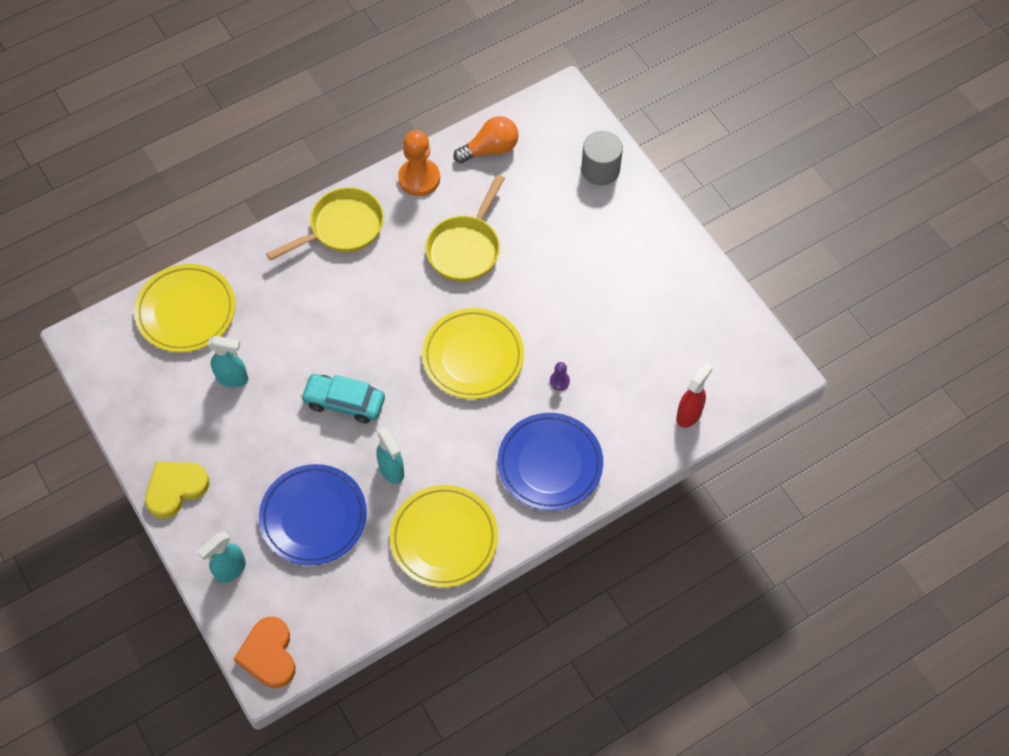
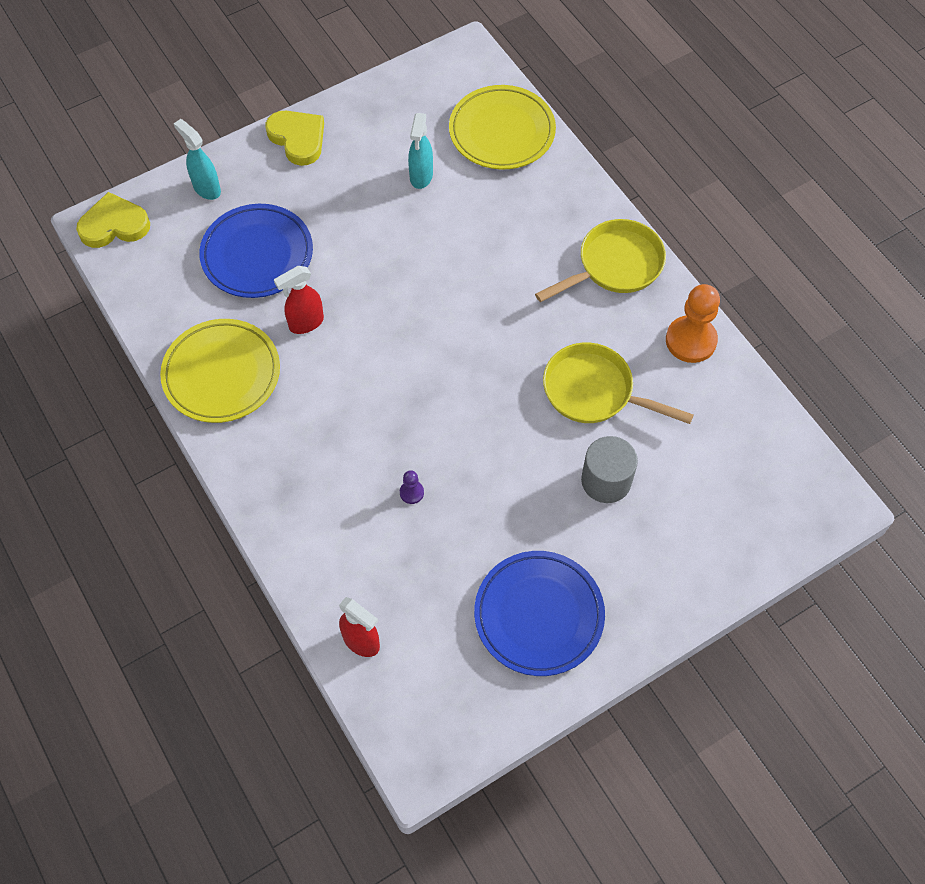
camera: 90 degrees right, 0 degrees up
orange heart [234,617,296,688] -> yellow heart [76,192,150,248]
yellow pan [266,187,384,261] -> yellow pan turned 90 degrees counterclockwise [535,219,666,302]
turquoise car [300,374,385,423] -> none
turquoise spray bottle [376,427,404,484] -> red spray bottle [274,266,324,334]
yellow plate [422,308,524,399] -> none
orange light bulb [453,116,519,163] -> none
blue plate [498,413,603,511] -> blue plate moved to [474,551,605,676]
grey cylinder [581,131,623,185] -> grey cylinder moved to [581,436,638,503]

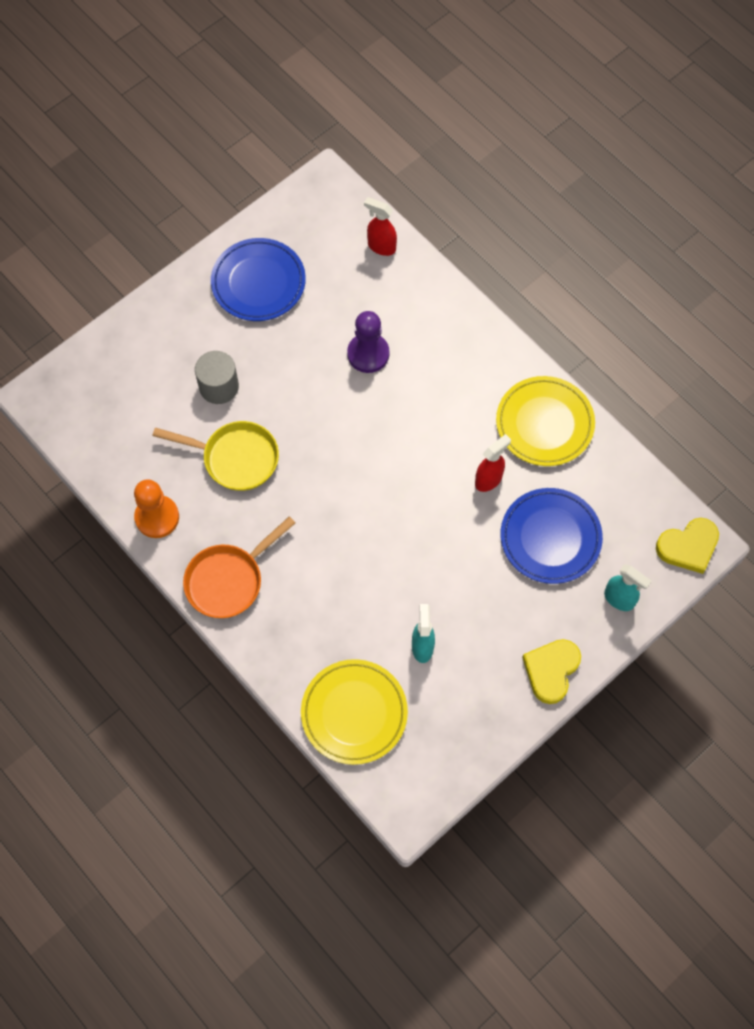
camera: 170 degrees right, 5 degrees up
yellow heart [266,111,324,166] -> yellow heart turned 75 degrees clockwise [522,639,581,704]
purple pawn [400,470,424,504] -> purple pawn [347,311,389,373], size x2.22
yellow pan [535,219,666,302] -> orange pan [183,516,295,618]

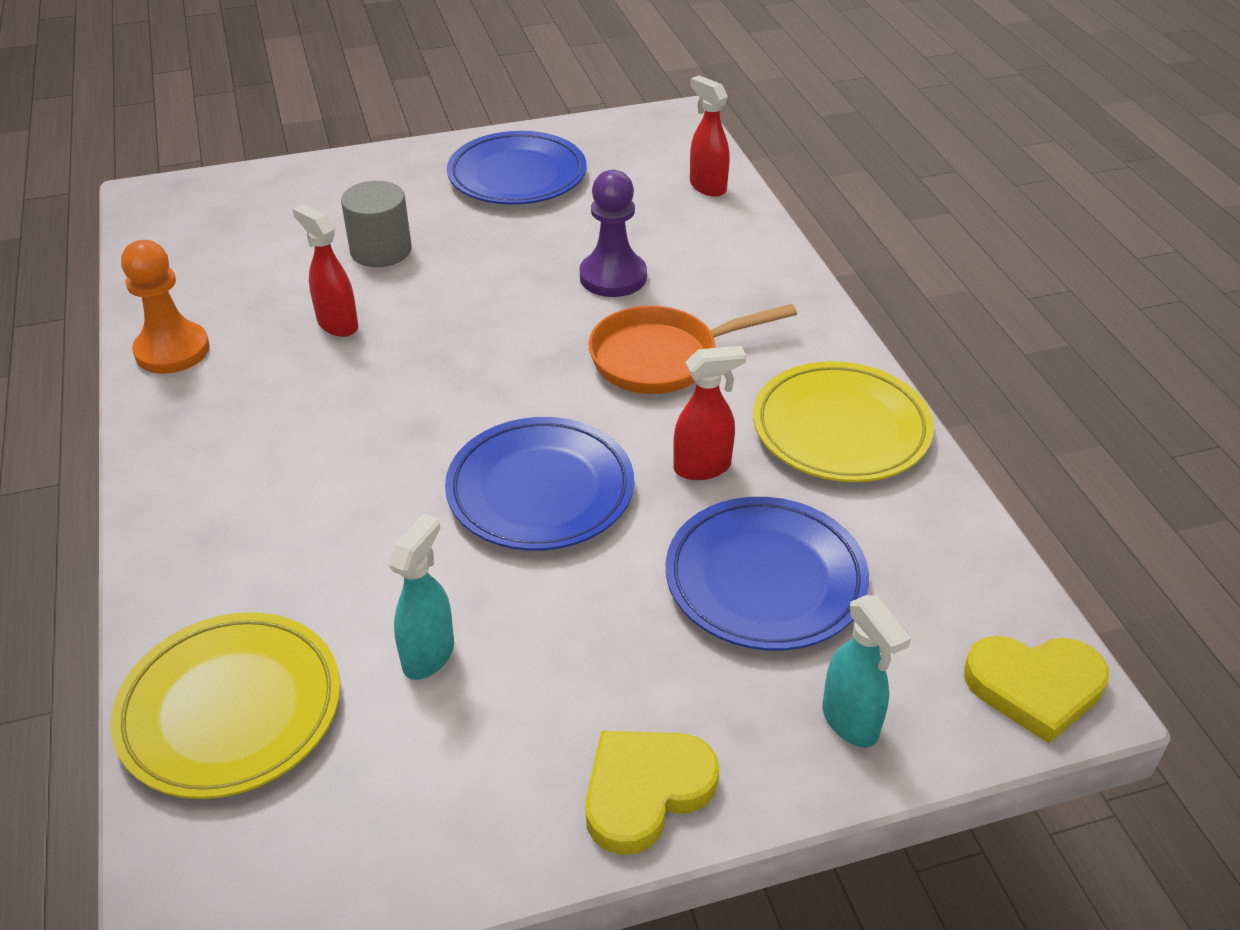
camera: 25 degrees right, 25 degrees down
yellow pan [153,421,279,491] -> red spray bottle [293,204,358,337]
orange pan [183,516,295,618] -> orange pan moved to [588,304,797,394]
none -> blue plate [445,417,634,551]

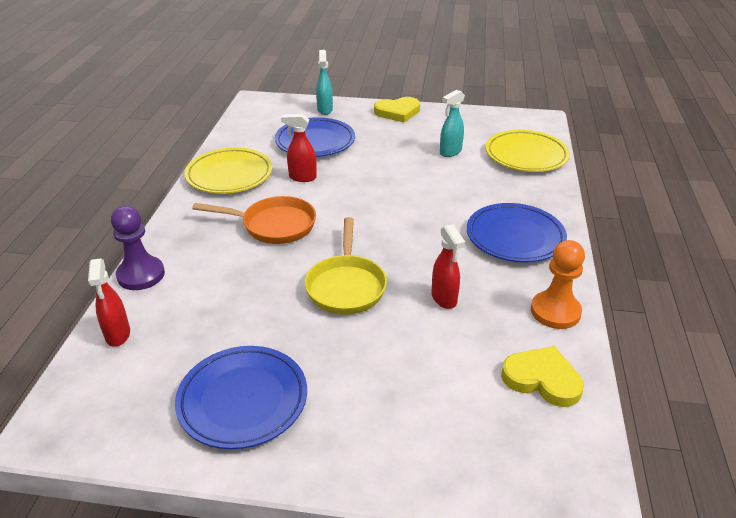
camera: 155 degrees left, 5 degrees down
grey cylinder [341,181,412,267] -> none
blue plate [445,417,634,551] -> blue plate moved to [467,203,567,263]
purple pawn [580,170,647,297] -> purple pawn moved to [111,206,165,290]
yellow heart [964,636,1109,743] -> yellow heart moved to [501,346,584,407]
none -> yellow pan [305,217,387,315]

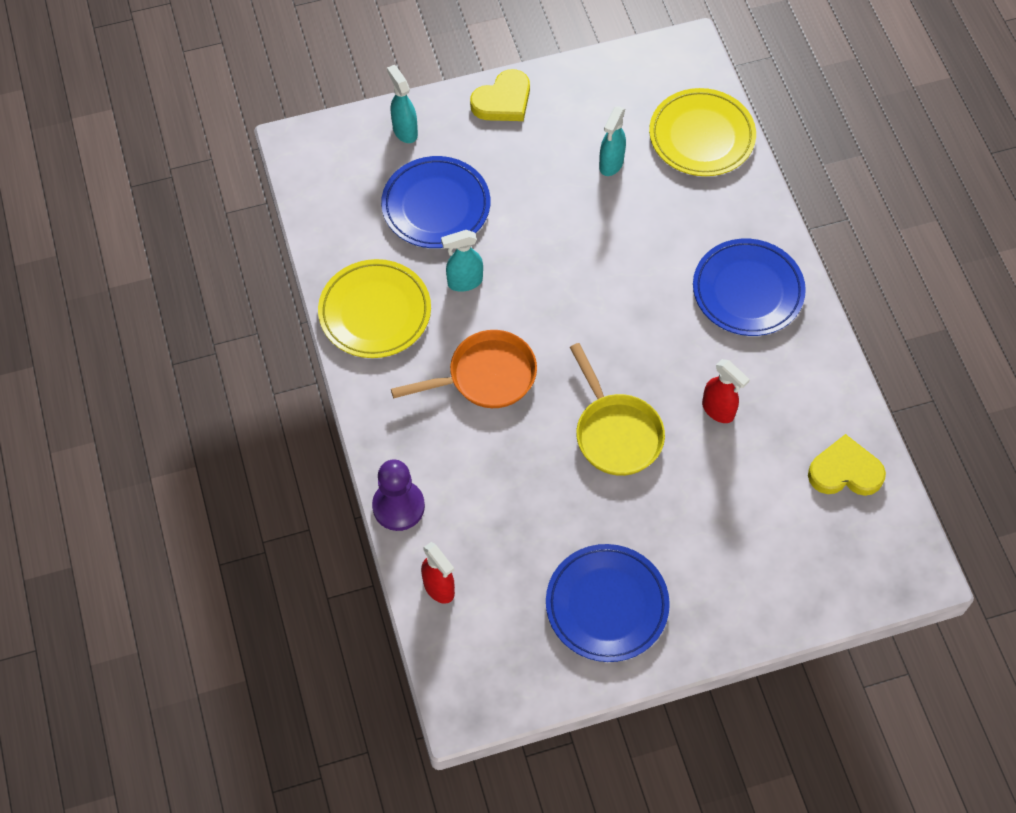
camera: 25 degrees left, 25 degrees up
red spray bottle [281,114,317,182] -> turquoise spray bottle [441,230,483,292]
orange pawn [531,240,585,329] -> none

